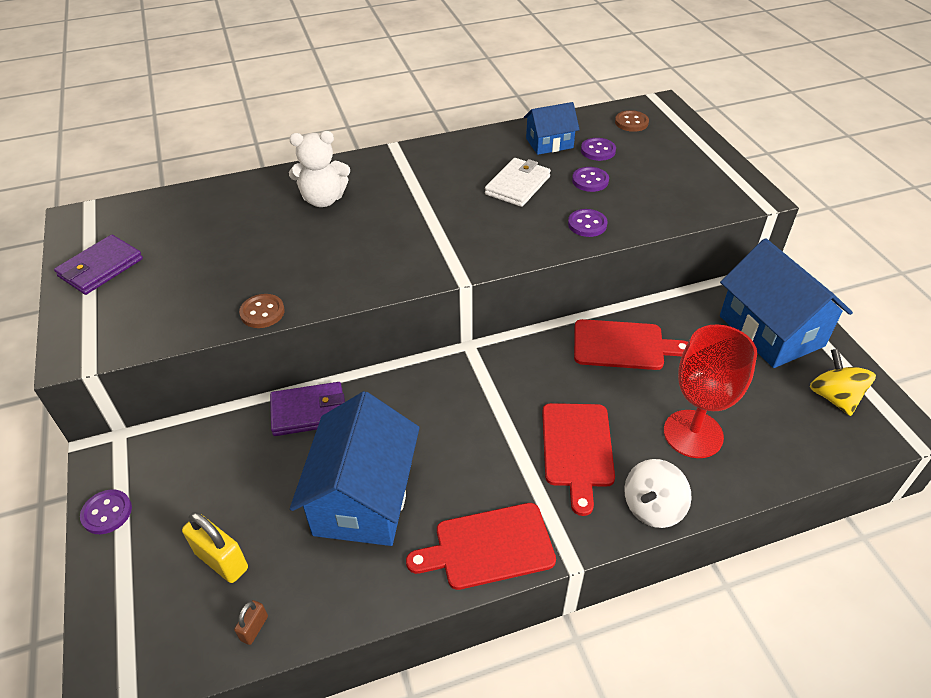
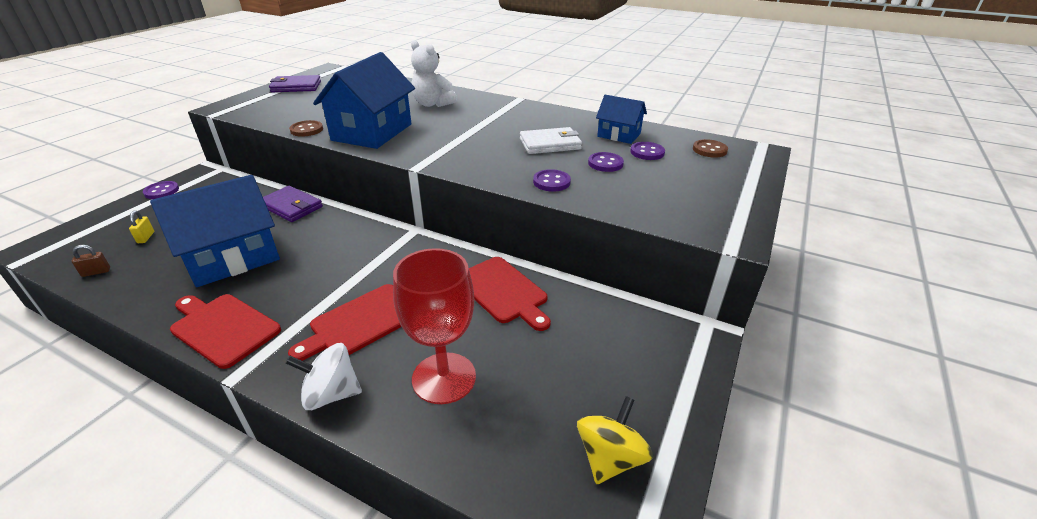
camera: 45 degrees right, 10 degrees down
yellow padlock [182,512,248,583] -> yellow padlock [129,211,154,243], size x0.53
blue house [720,238,853,368] -> blue house moved to [313,52,415,149]

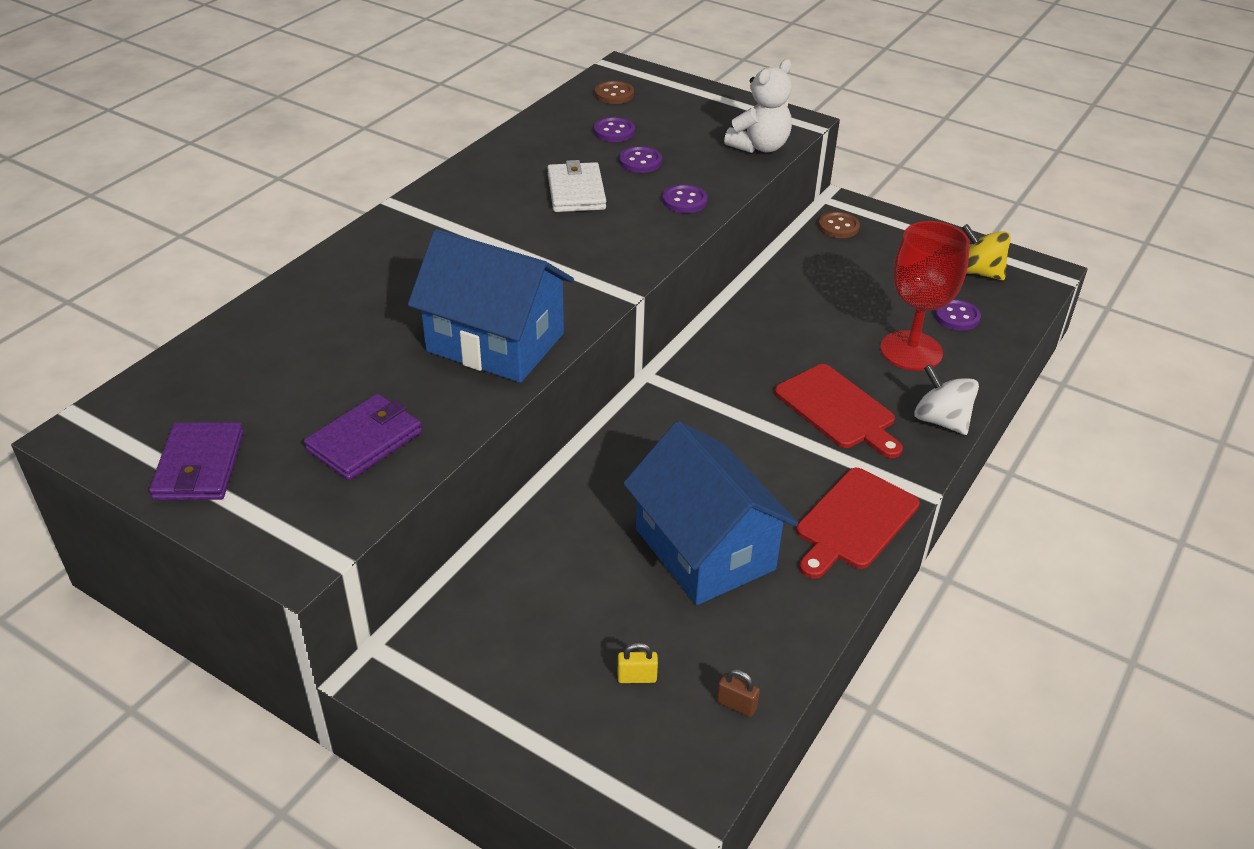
camera: 85 degrees left, 5 degrees up
brown padlock [72,245,110,277] -> brown padlock turned 45 degrees counterclockwise [717,669,760,717]
purple button [143,181,179,199] -> purple button moved to [934,299,981,331]
purple wallet [263,186,323,222] -> purple wallet moved to [304,394,422,480]
white spinning top [286,343,362,410] -> white spinning top turned 135 degrees clockwise [915,364,979,435]
brown button [289,120,323,137] -> brown button moved to [818,212,860,238]
white teddy bear [411,40,457,107] -> white teddy bear moved to [724,59,792,153]
red cutting board [469,257,551,331] -> none
blue house [596,95,647,144] -> none

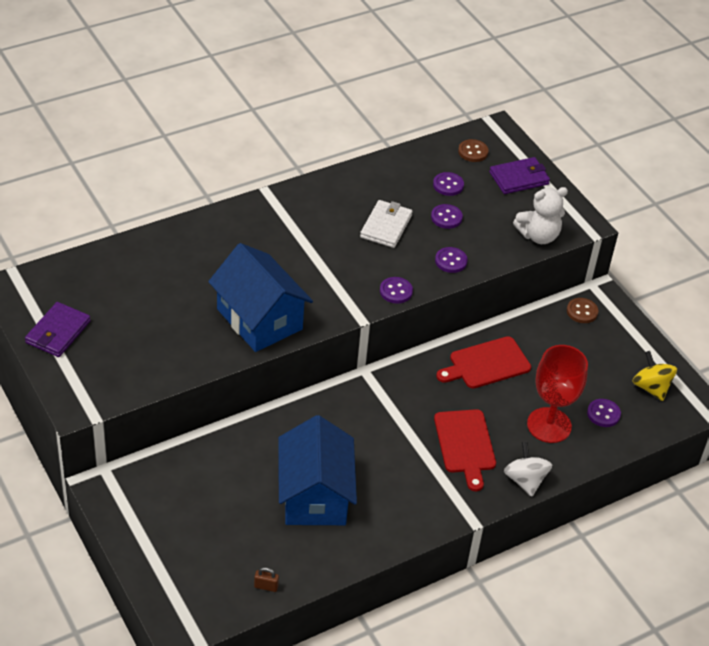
camera: 25 degrees right, 5 degrees up
purple wallet [304,394,422,480] -> purple wallet moved to [489,157,550,194]
yellow padlock [618,643,658,683] -> none
brown padlock [717,669,760,717] -> brown padlock turned 45 degrees counterclockwise [254,567,279,592]
red cutting board [796,468,920,579] -> red cutting board moved to [436,336,531,388]
none -> purple button [380,277,413,304]

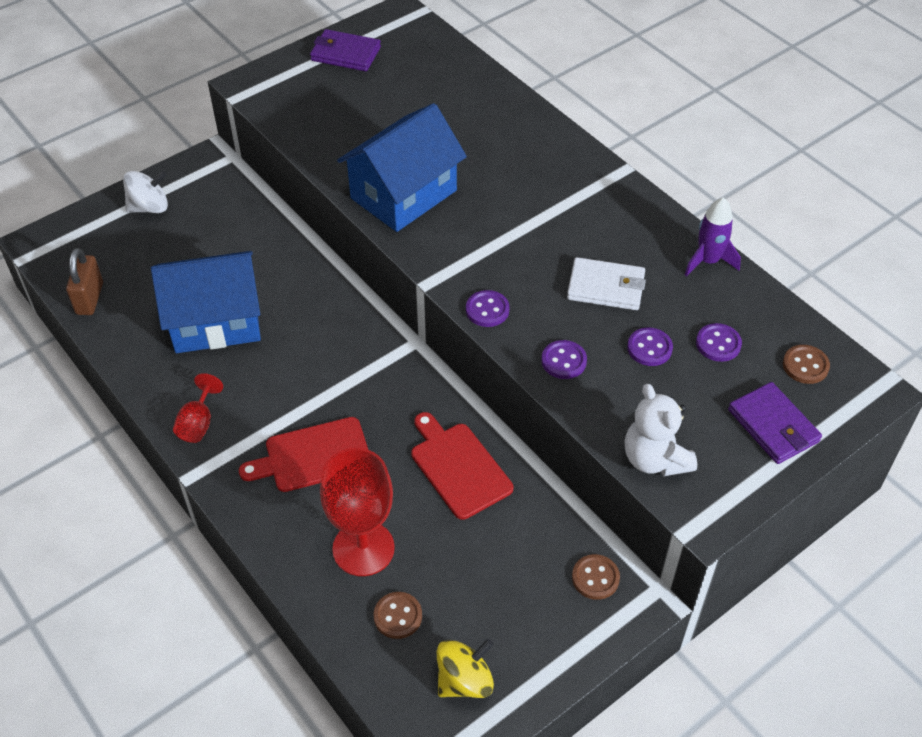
camera: 85 degrees right, 5 degrees up
brown padlock [254,567,279,592] -> brown padlock [66,248,103,315], size x1.88
white spinning top [504,442,552,497] -> white spinning top moved to [123,170,168,213]
purple button [587,399,621,427] -> brown button [374,592,422,639]
none -> red goblet [173,373,223,443]
none -> purple rocket [685,197,741,277]

